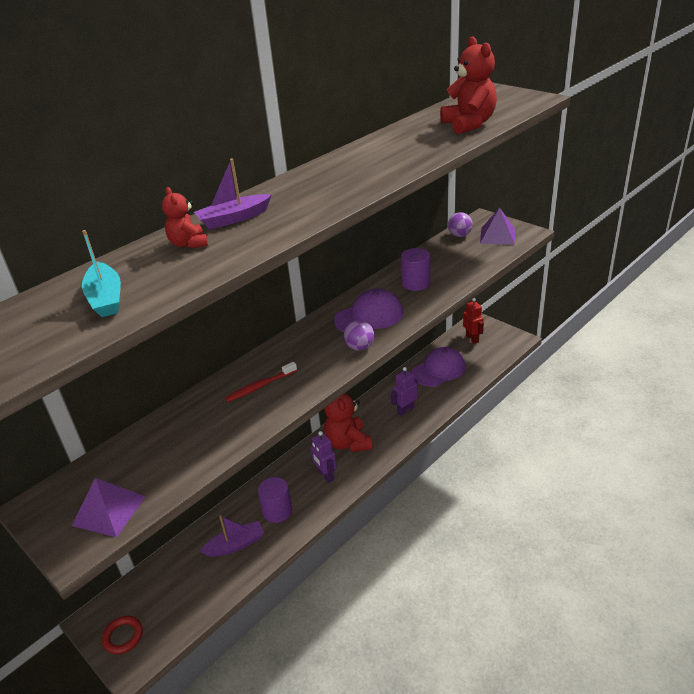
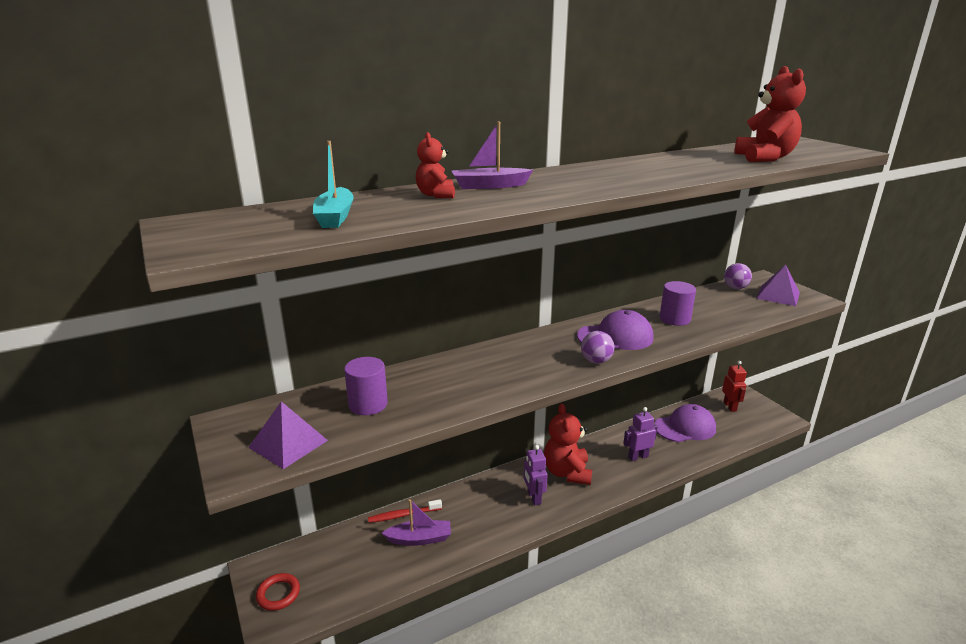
camera: 15 degrees right, 10 degrees down
red toothbrush [225,362,297,402] -> red toothbrush moved to [368,499,442,523]
purple cylinder [258,477,292,523] -> purple cylinder moved to [344,357,388,415]

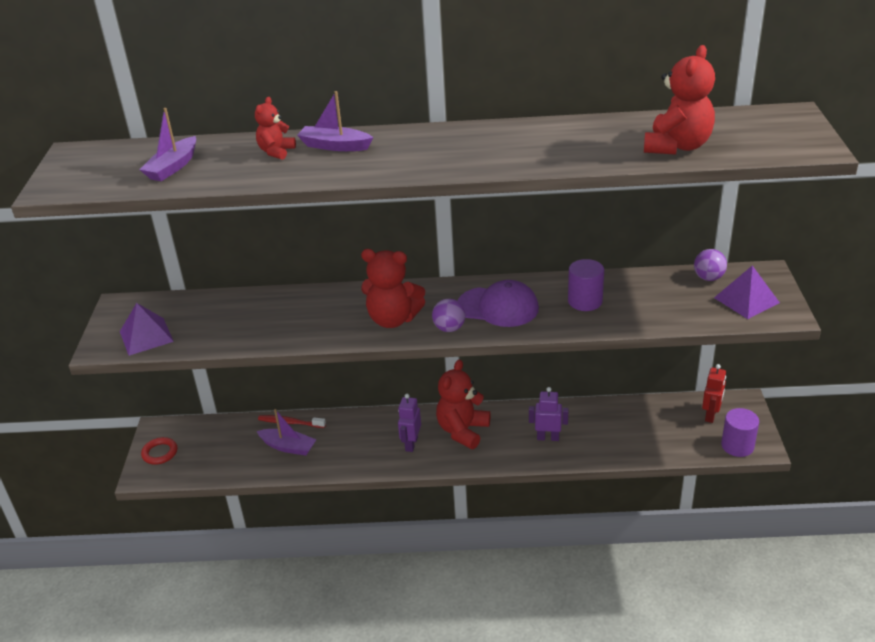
camera: 30 degrees right, 10 degrees up
turquoise boat [313,141,354,228] -> purple boat [139,108,196,181]
purple cylinder [344,357,388,415] -> purple cylinder moved to [721,408,759,457]
purple cap [654,404,716,442] -> none
none -> red teddy bear [361,249,425,328]

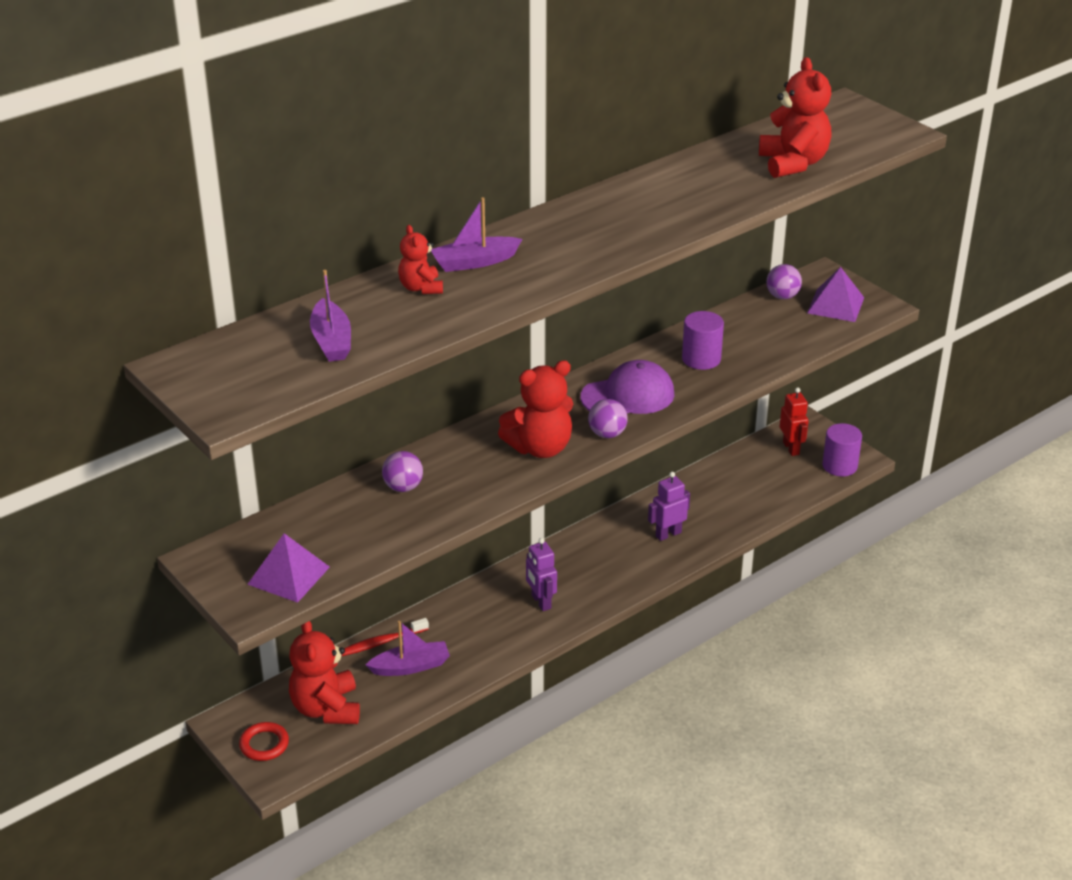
camera: 40 degrees left, 0 degrees up
red teddy bear [436,360,490,449] -> red teddy bear moved to [289,621,360,724]
none -> purple ball [382,451,423,492]

